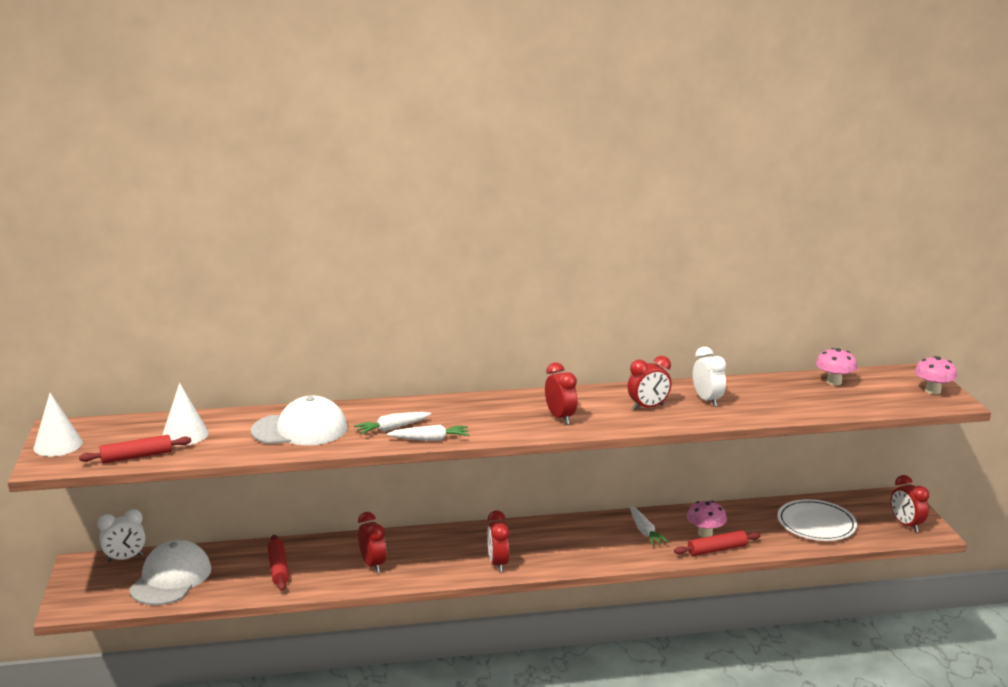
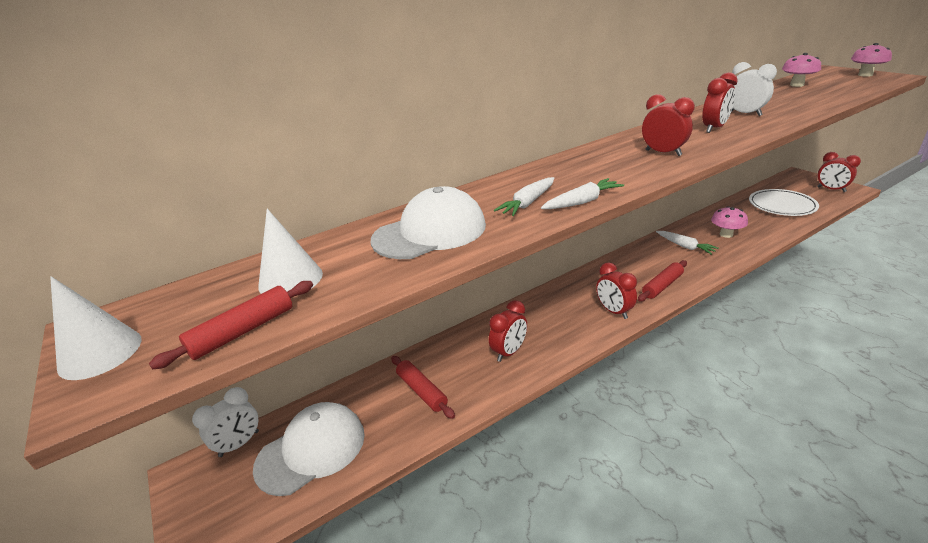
camera: 20 degrees left, 10 degrees up
white cap [129,540,211,605] -> white cap turned 60 degrees clockwise [253,402,365,496]
red clock [358,512,386,573] -> red clock turned 90 degrees clockwise [489,300,527,362]
red rolling pin [674,530,761,556] -> red rolling pin moved to [638,260,687,302]

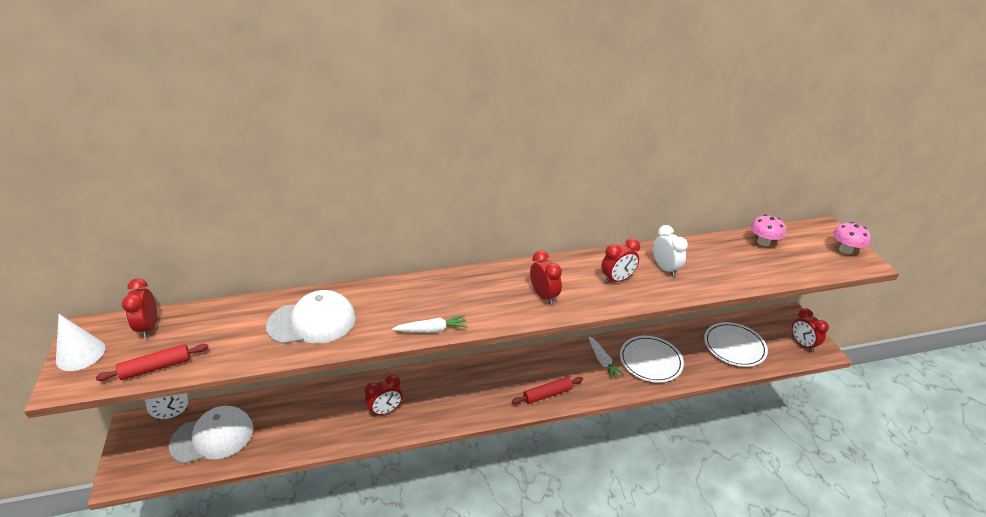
camera: 15 degrees right, 5 degrees up
white cone [258,209,323,294] -> none
red rolling pin [391,356,455,419] -> none
white carrot [494,177,554,216] -> none
red clock [596,262,637,319] -> red clock moved to [122,278,157,338]
pink mushroom [711,206,748,238] -> white plate [620,336,684,383]

